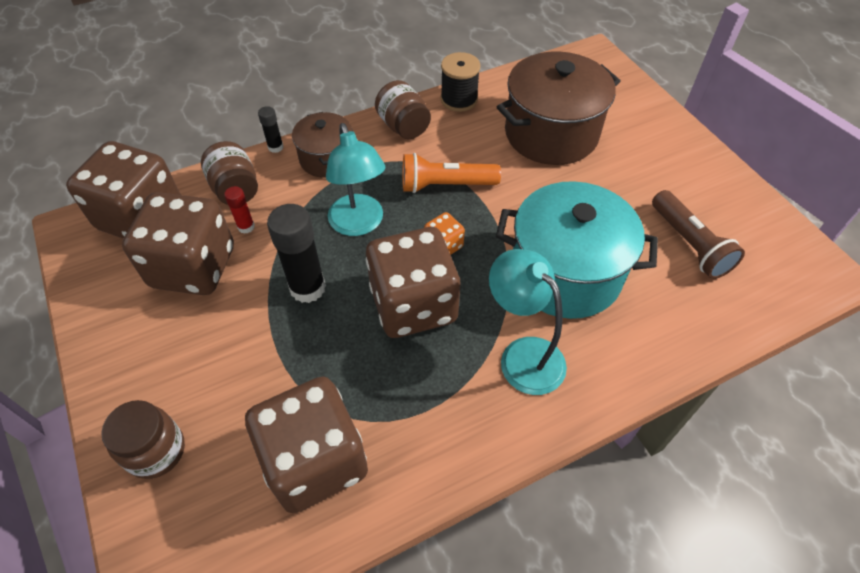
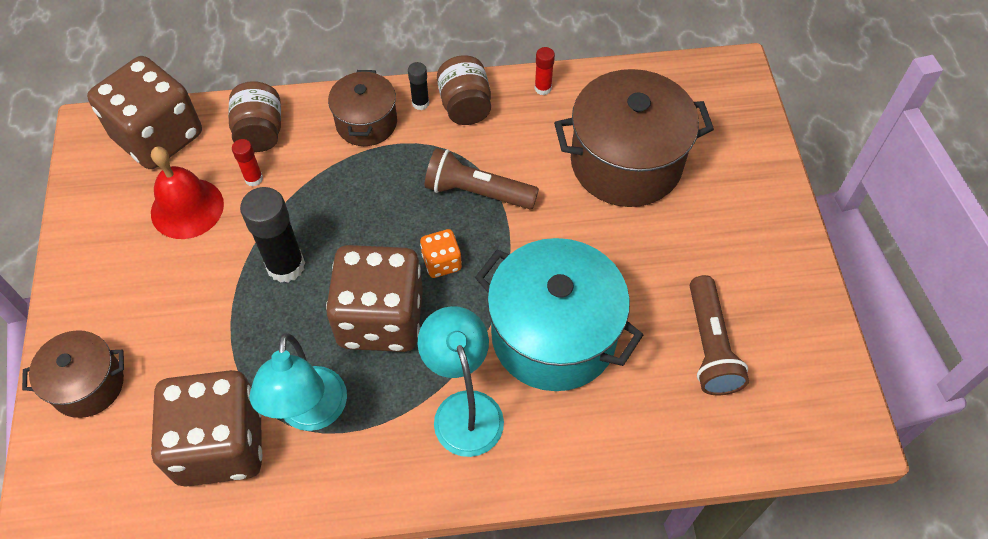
camera: 20 degrees right, 5 degrees up
brown jar [101,400,185,479] -> brown pot [22,330,124,418]
brown dice [122,192,234,295] -> red bell [151,146,224,239]
black glue stick [258,106,284,153] -> black glue stick moved to [408,62,429,110]
turquoise lamp [326,123,385,236] -> turquoise lamp moved to [249,333,347,431]
orange flashlight [402,153,501,193] -> brown flashlight [425,148,539,209]
black spool [440,52,480,112] -> red glue stick [535,47,555,95]

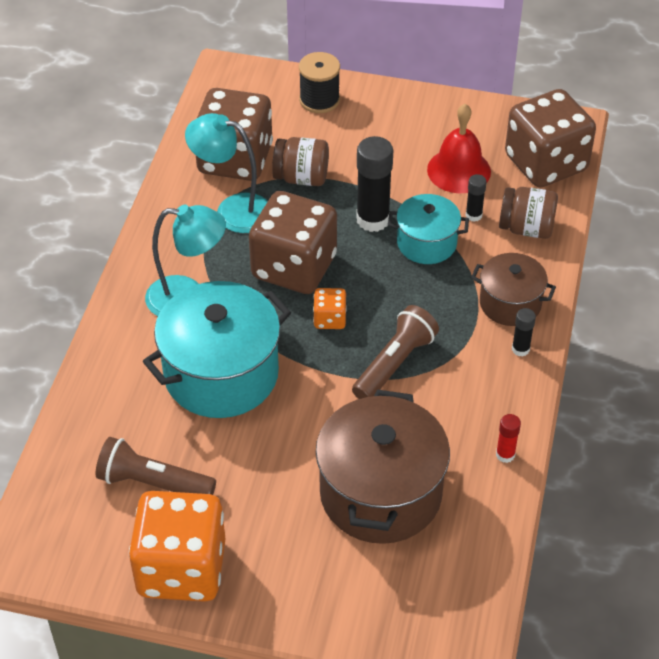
camera: 110 degrees right, 10 degrees down
brown pot [22,330,124,418] -> black spool [299,52,340,113]
red glue stick [232,139,263,187] -> black glue stick [466,174,487,222]
brown jar [437,55,491,125] -> brown jar moved to [272,137,329,186]
none -> orange dice [129,491,225,602]
none -> turquoise pot [388,194,469,264]

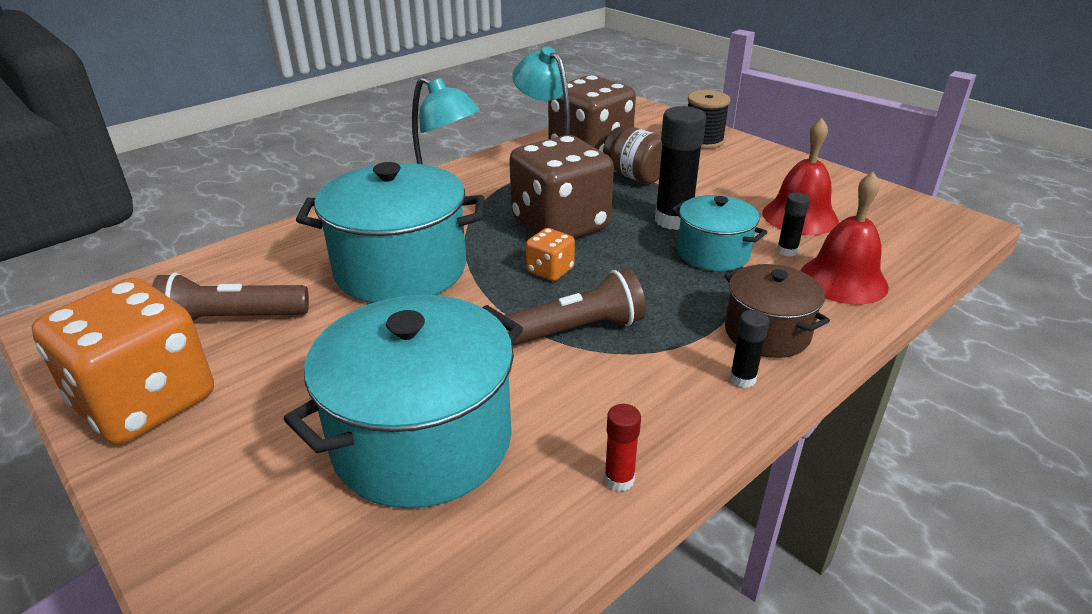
camera: 35 degrees right, 15 degrees down
brown flashlight [95,437,216,495] -> brown flashlight turned 60 degrees counterclockwise [152,273,309,321]
brown pot [316,390,450,544] -> turquoise pot [284,295,523,508]
brown jar [499,187,558,239] -> red bell [801,172,889,305]
brown dice [505,89,596,188] -> none

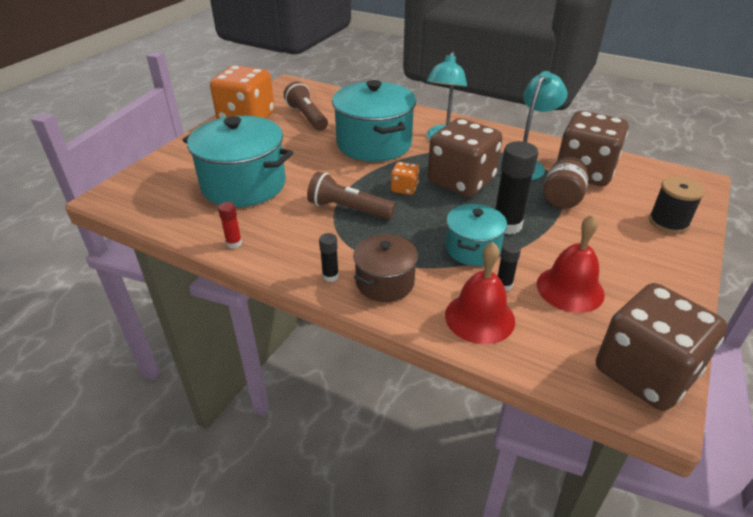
camera: 70 degrees right, 5 degrees up
brown flashlight [504,269,646,346] -> brown flashlight turned 150 degrees clockwise [307,172,396,219]
none -> brown dice [596,283,727,411]

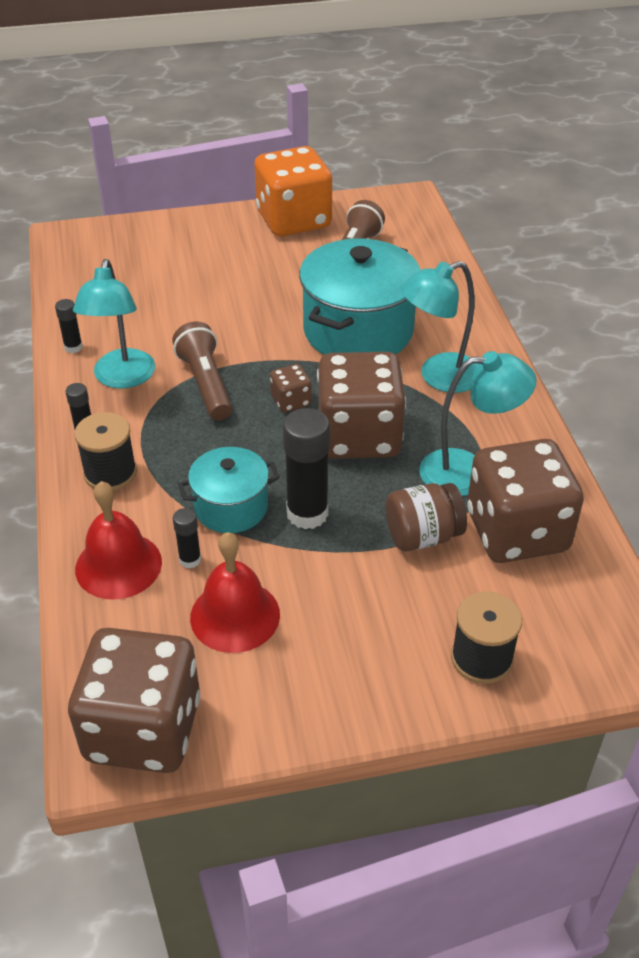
camera: 50 degrees right, 5 degrees up
turquoise pot [183,116,293,207] -> none
red glue stick [218,202,242,249] -> black glue stick [55,299,83,353]
brown pot [353,234,418,302] -> black spool [74,412,137,491]
orange dice [391,162,419,195] -> brown dice [270,364,312,413]
none -> turquoise lamp [73,259,155,389]

